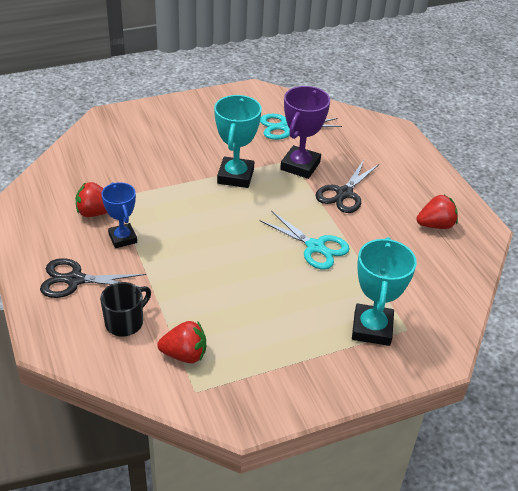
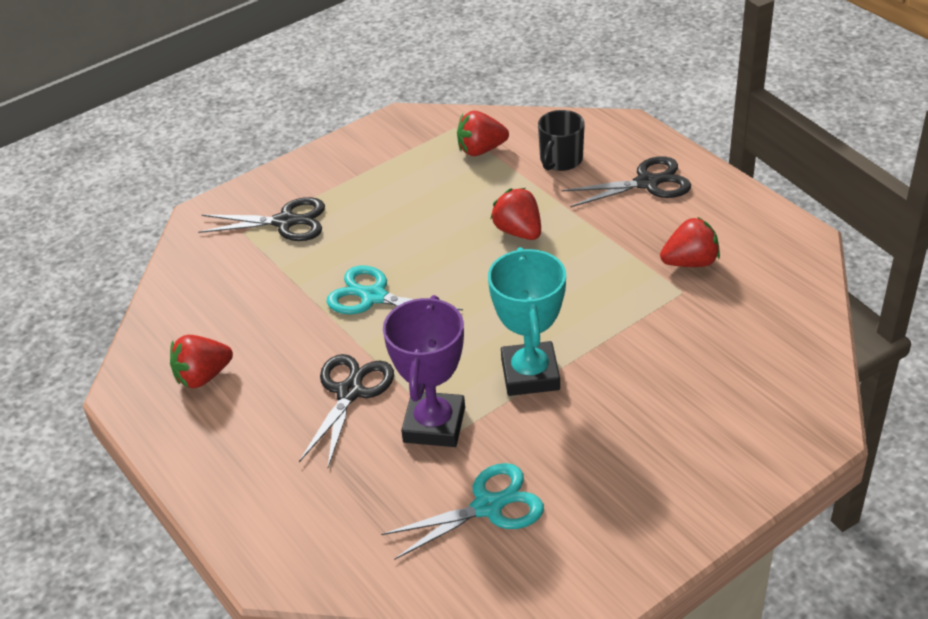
camera: 170 degrees right, 0 degrees up
blue trophy [101,182,137,248] -> none
turquoise trophy [352,237,417,346] -> black scissors [198,197,325,241]
none -> red strawberry [490,188,541,240]

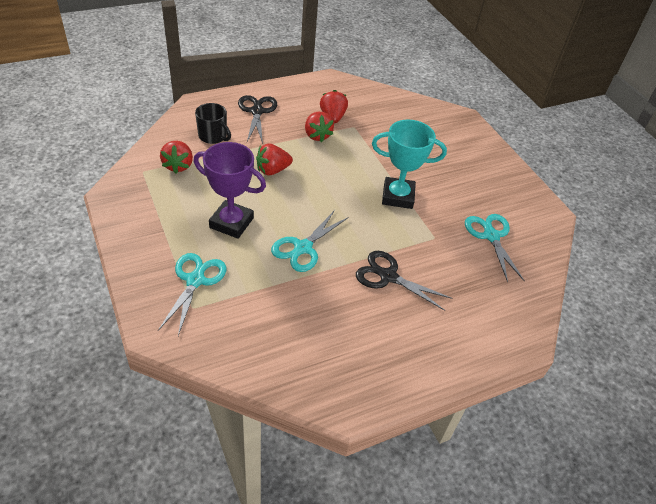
camera: 85 degrees left, 5 degrees up
red strawberry [170,335,233,388] -> red strawberry moved to [305,112,334,142]
black scissors [198,197,325,241] -> turquoise scissors [158,253,226,336]
purple trophy [383,295,465,447] -> purple trophy moved to [193,142,266,239]

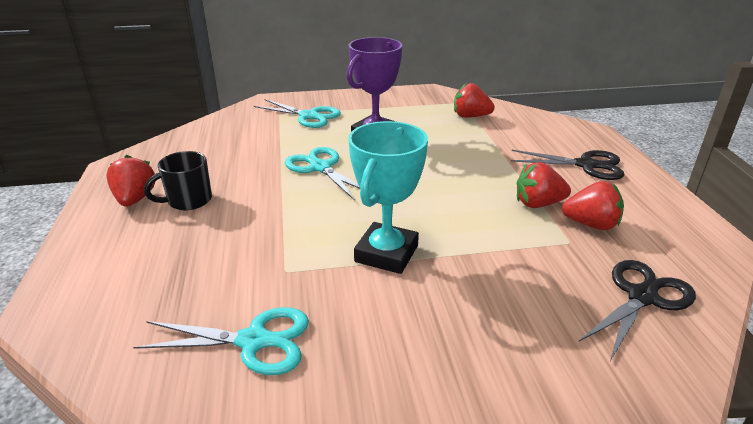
camera: 110 degrees right, 15 degrees down
black mug [195,103,231,144] -> black mug moved to [144,151,212,210]
red strawberry [256,143,293,176] -> red strawberry moved to [106,155,156,207]
black scissors [356,251,452,311] -> black scissors moved to [578,260,696,361]

